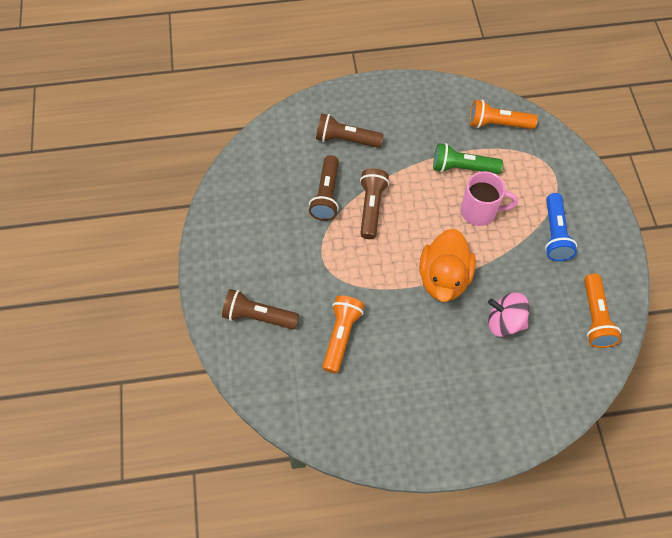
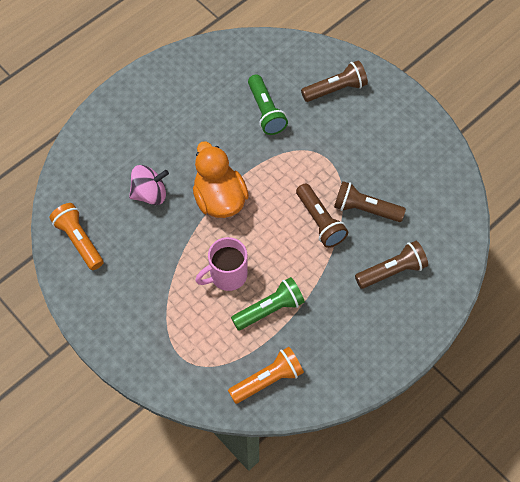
camera: 145 degrees right, 0 degrees up
brown flashlight [309,155,339,221] -> brown flashlight turned 45 degrees counterclockwise [334,181,406,222]
orange flashlight [322,296,364,373] -> green flashlight [248,75,288,135]
blue flashlight [545,193,577,261] -> none

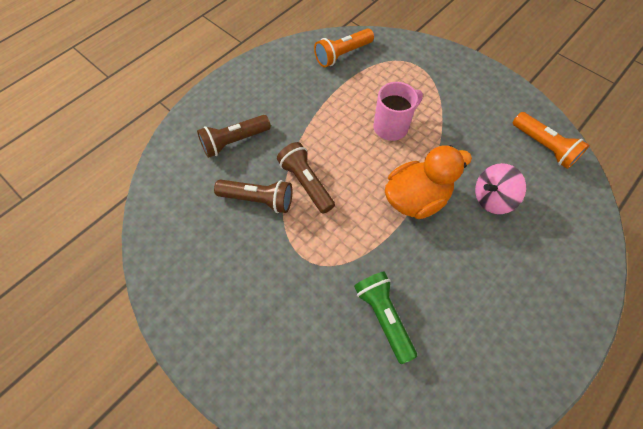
camera: 175 degrees right, 0 degrees up
orange duck [193,142,249,218] -> orange duck turned 90 degrees counterclockwise [385,145,472,219]
green flashlight [231,277,305,330] -> none
brown flashlight [301,60,368,102] -> none

